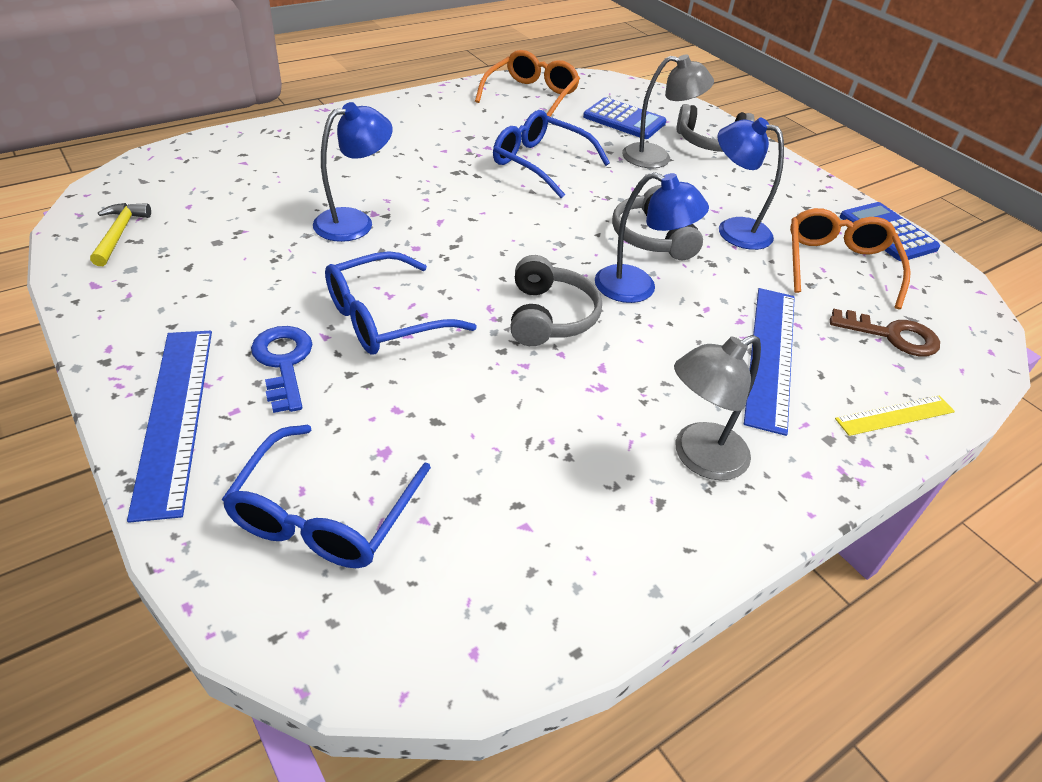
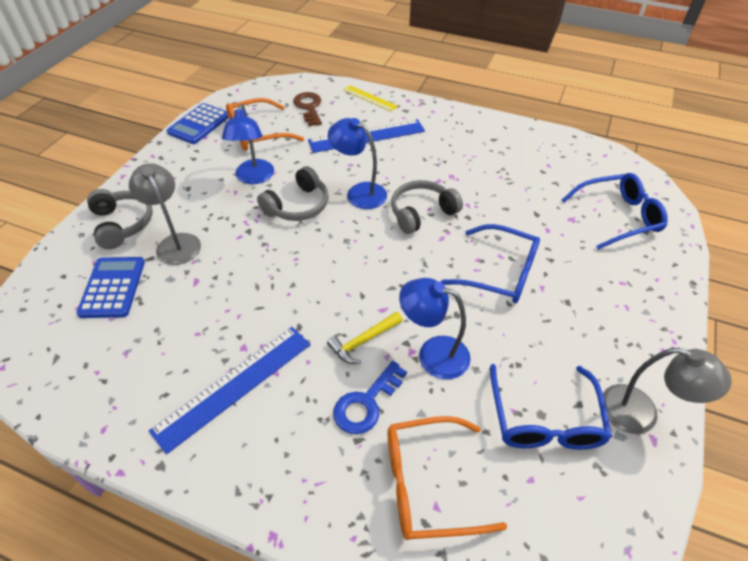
camera: 120 degrees left, 5 degrees up
yellow hammer [90,203,151,266] -> yellow hammer moved to [327,312,403,364]
blue ruler [127,331,212,523] -> blue ruler moved to [149,327,311,454]
blue key [251,326,313,413] -> blue key moved to [333,361,407,434]
orange glasses [475,50,580,117] -> orange glasses moved to [388,416,507,540]
blue glasses [493,110,610,198] -> blue glasses moved to [490,364,612,450]
blue lamp [595,172,709,303] -> blue lamp turned 45 degrees counterclockwise [328,118,387,209]
grey lamp [674,335,761,481] -> grey lamp moved to [603,348,732,434]

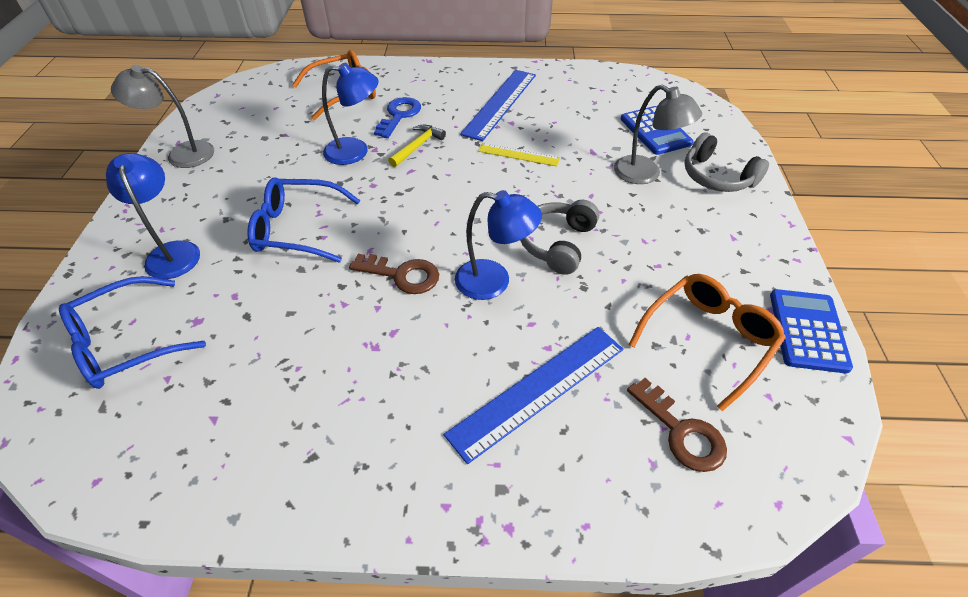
camera: 160 degrees right, 0 degrees up
blue lamp [222,104,274,184] -> blue lamp moved to [106,153,200,279]
yellow ruler [343,85,398,111] -> yellow ruler moved to [478,143,560,166]
grey headphones [391,180,463,234] -> brown key [349,254,439,294]
blue glasses [490,364,612,450] -> none

